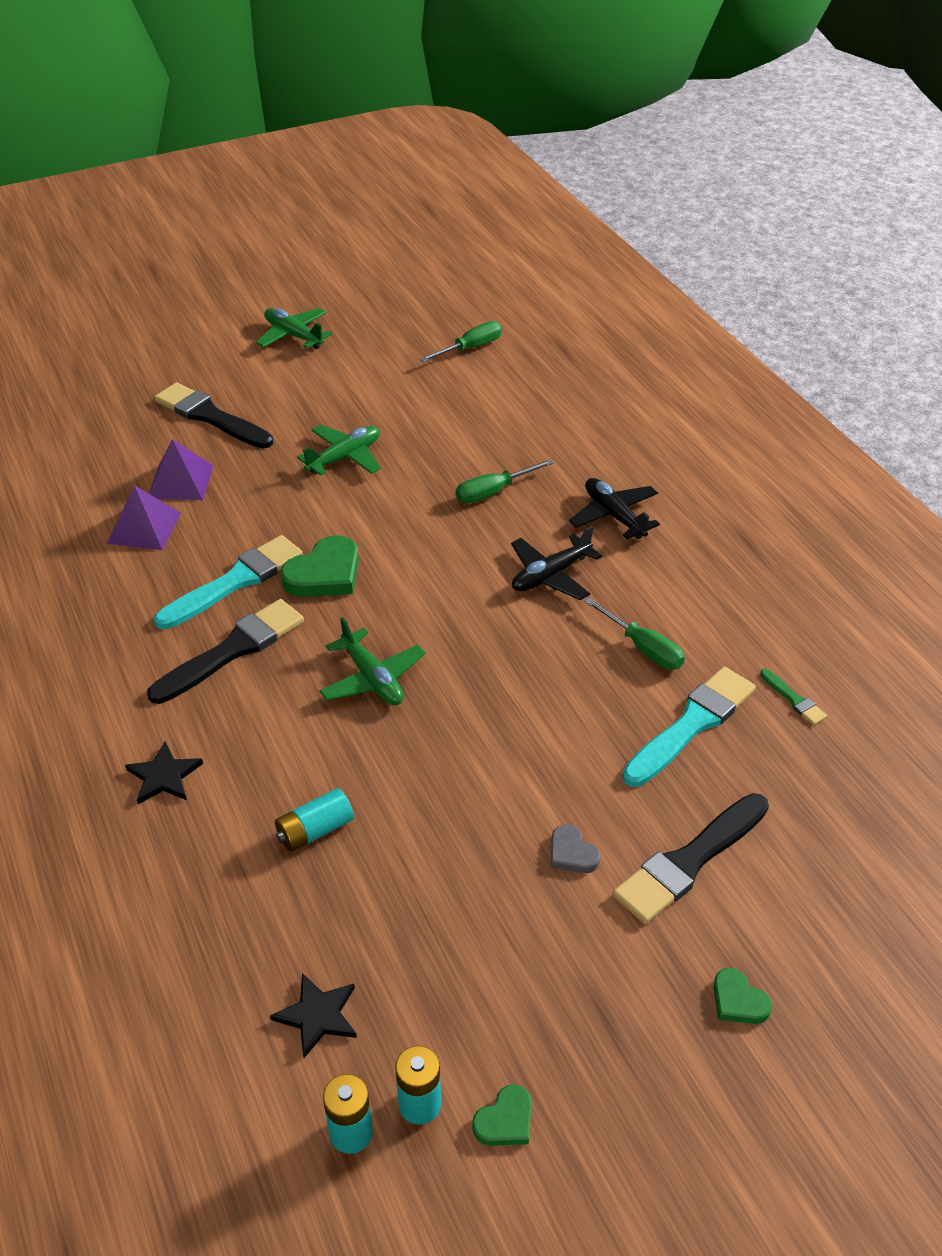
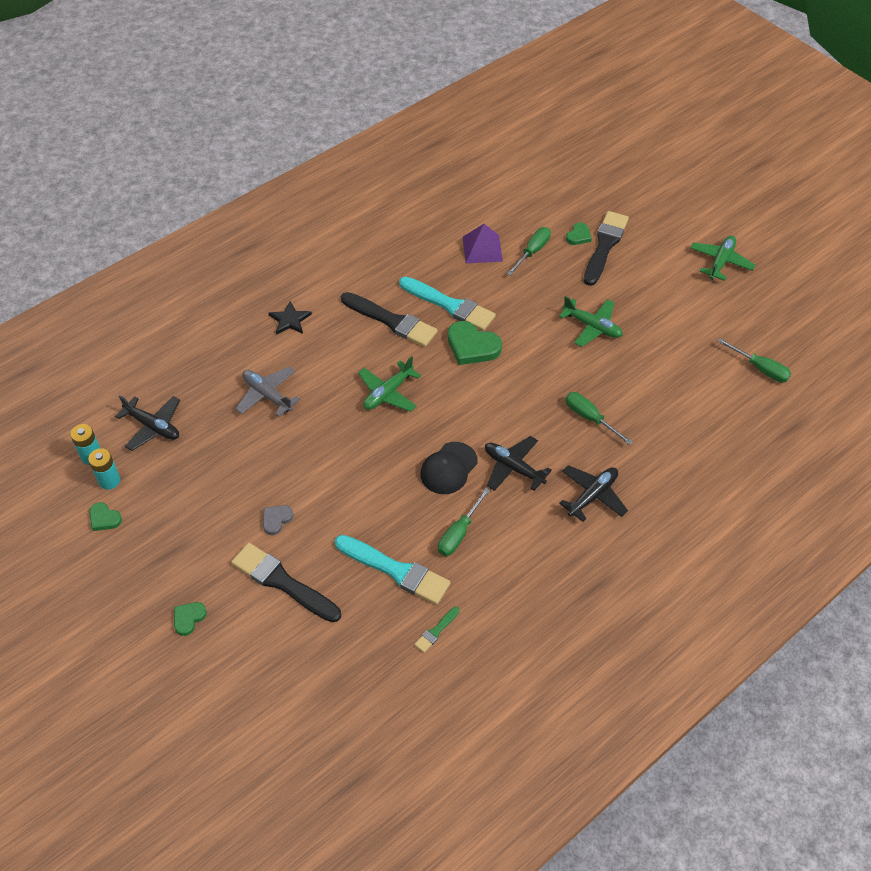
camera: 75 degrees right, 10 degrees up
purple pyramid [149,439,213,500] -> green screwdriver [507,227,551,275]
black star [270,973,357,1058] -> black plane [115,395,180,451]
turquoise battery [275,788,354,852] -> grey plane [235,367,300,417]
none -> black cap [420,442,478,494]
none -> green heart [566,222,592,245]

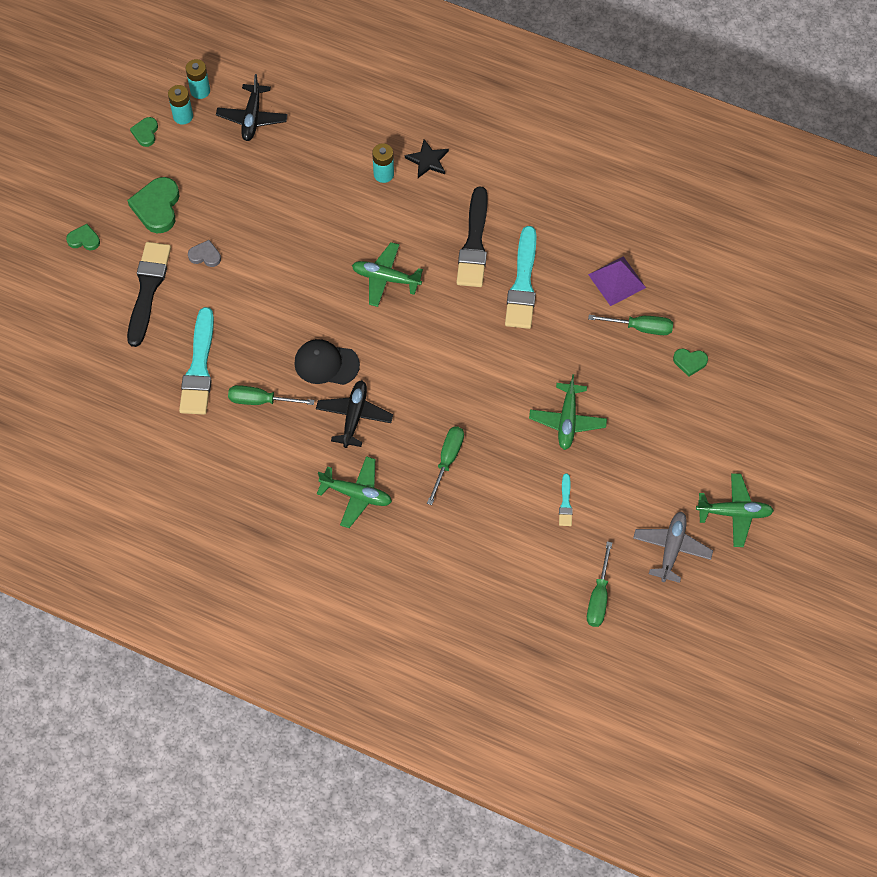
camera: 65 degrees right, 10 degrees up
grey plane [235,367,300,417] -> grey plane moved to [633,512,713,583]
green brush [414,607,460,653] -> none
green heart [448,321,502,365] -> green heart moved to [127,177,180,233]
black plane [559,465,628,522] -> green plane [317,456,392,528]
black brush [584,211,629,286] -> none
none -> turquoise battery [372,143,394,183]
none -> turquoise brush [559,474,573,526]

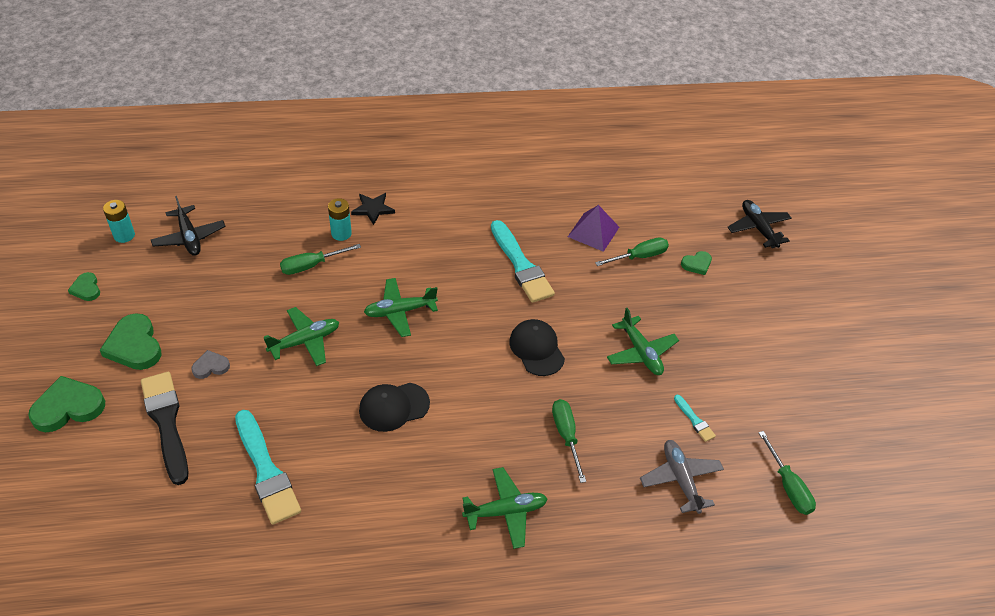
camera: 35 degrees left, 15 degrees down
green heart [66,224,100,250] -> green heart [28,376,105,432], size x1.83
turquoise battery [168,85,193,125] -> none
green screwdriver [228,385,314,405] -> green screwdriver moved to [280,244,361,275]
black plane [316,380,393,448] -> black plane moved to [728,200,792,248]
black brush [456,186,488,287] -> none
grey plane [633,512,713,583] -> grey plane moved to [640,440,724,514]
green plane [696,473,774,547] -> green plane moved to [264,307,339,366]
none -> black cap [509,319,565,376]

